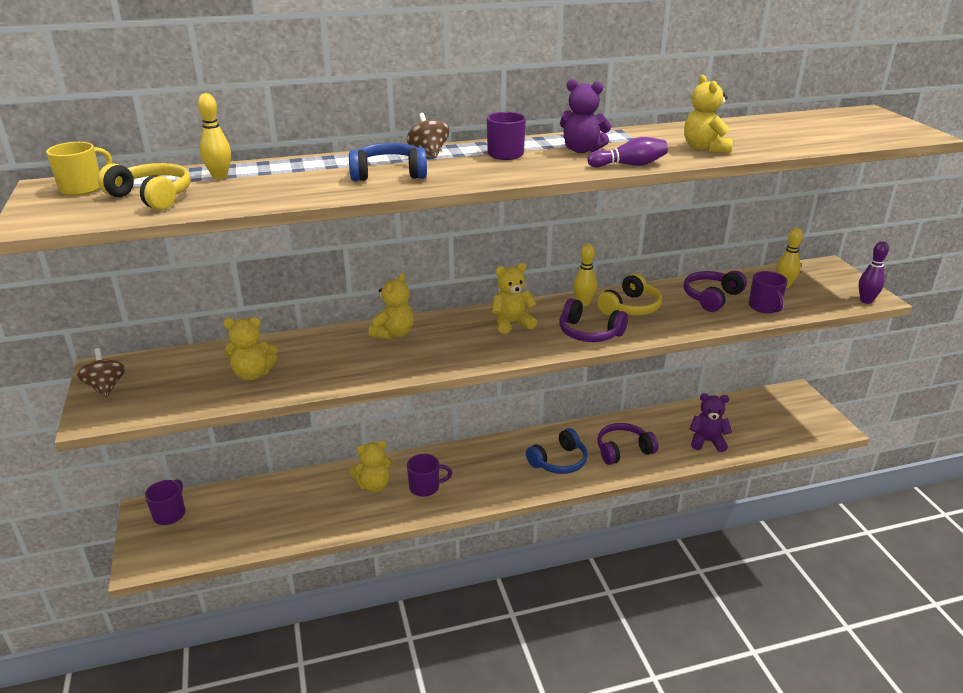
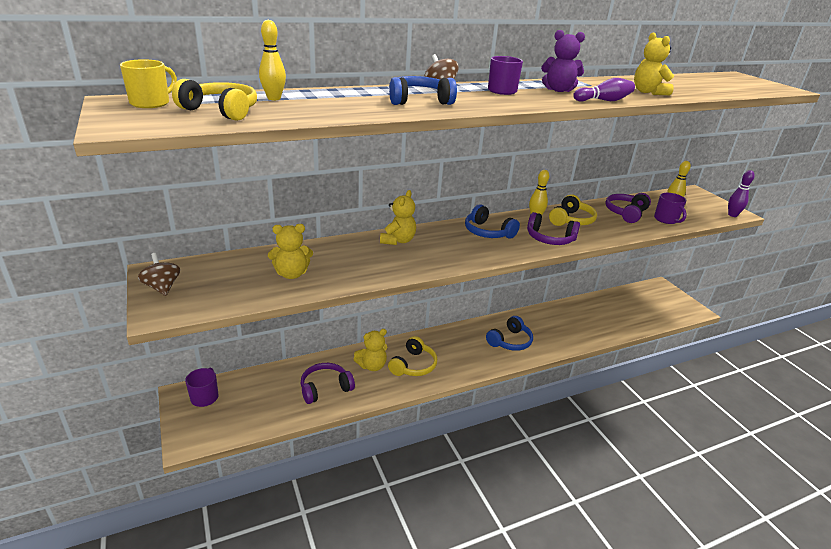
camera: 10 degrees left, 0 degrees up
purple mug [407,454,452,497] -> yellow headphones [388,336,437,376]
yellow teddy bear [492,263,537,334] -> blue headphones [465,204,520,239]
purple headphones [597,423,658,465] -> purple headphones moved to [300,363,355,404]
purple teddy bear [690,393,732,452] -> none

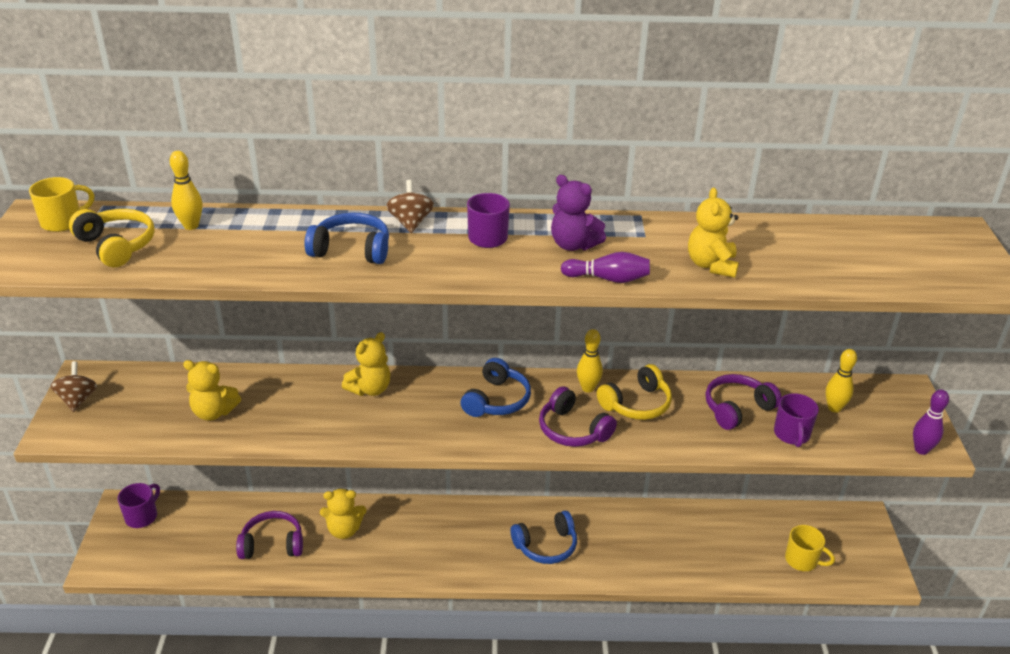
camera: 25 degrees right, 5 degrees up
yellow headphones [388,336,437,376] -> none
blue headphones [465,204,520,239] -> blue headphones turned 135 degrees counterclockwise [461,358,531,417]
none -> yellow mug [785,525,835,571]

